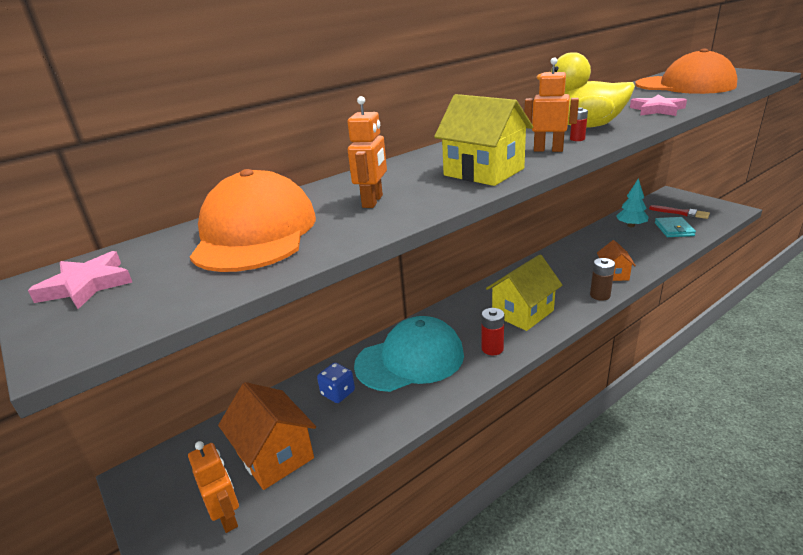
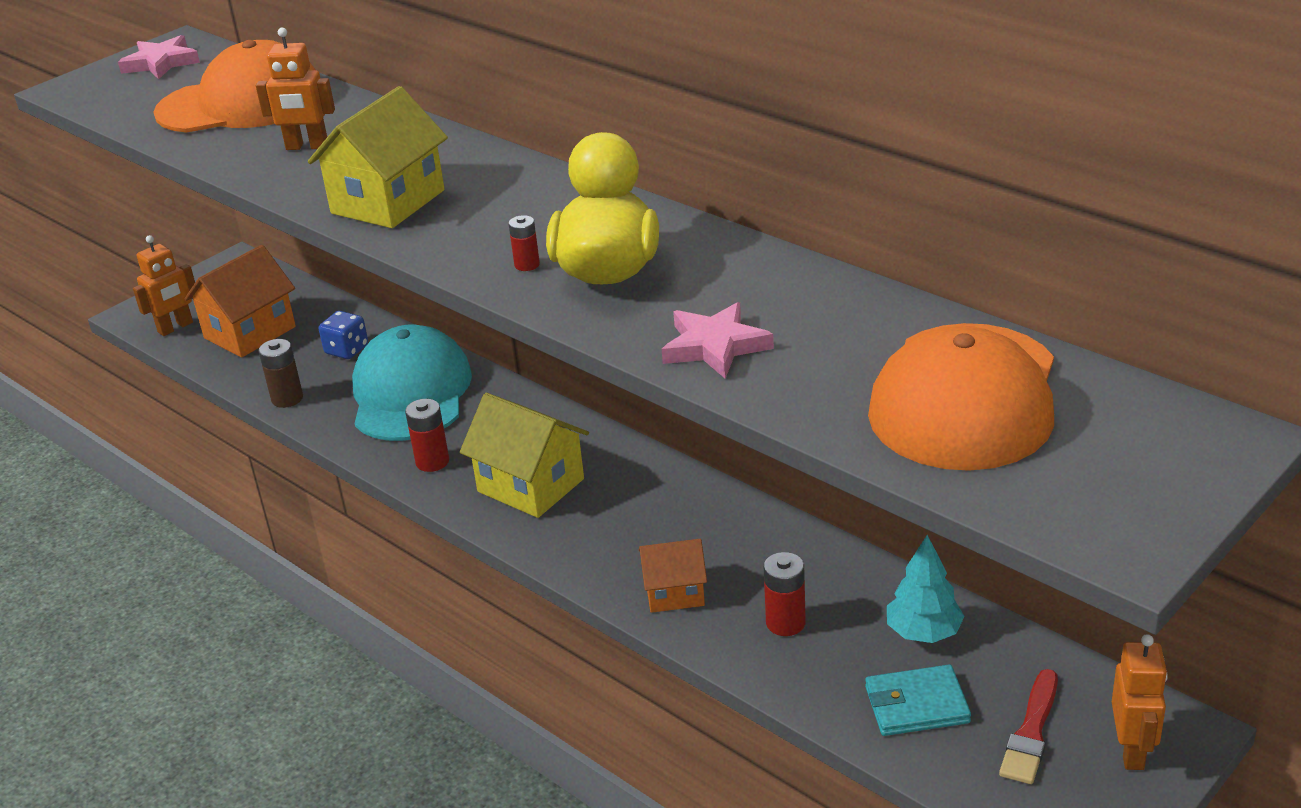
camera: 80 degrees right, 5 degrees up
turquoise cap [354,316,464,392] -> turquoise cap turned 150 degrees counterclockwise [352,325,472,441]
orange robot [524,58,579,152] -> orange robot moved to [1112,634,1168,770]
brown battery [590,258,615,301] -> brown battery moved to [258,339,303,408]
none -> red battery [764,552,806,636]

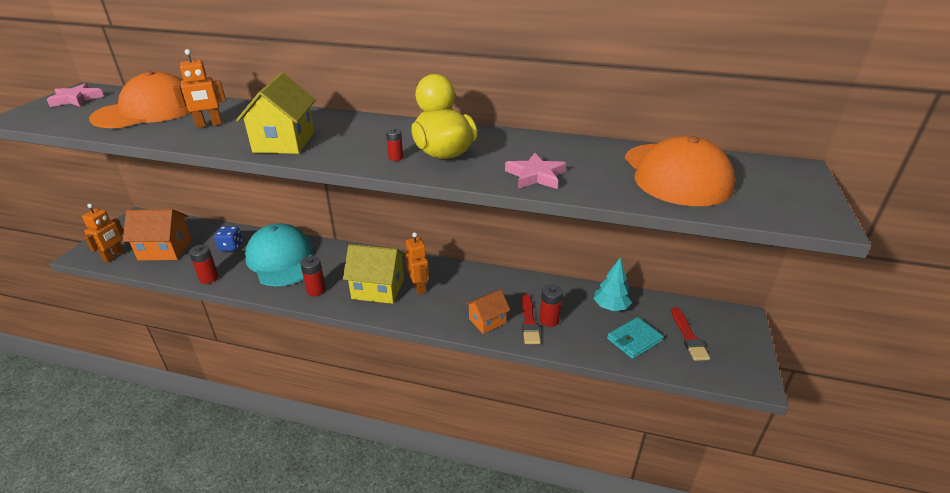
camera: 30 degrees left, 0 degrees up
orange house [184,245,296,358] -> orange house turned 75 degrees clockwise [123,209,192,261]
brown battery [258,339,303,408] -> red battery [189,245,219,284]
orange robot [1112,634,1168,770] -> orange robot moved to [405,232,429,295]
none -> red brush [522,294,541,344]

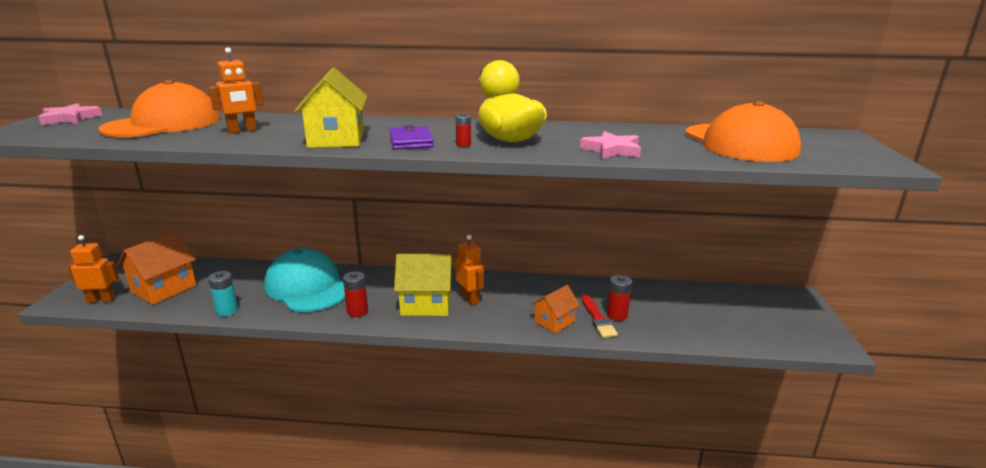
camera: 10 degrees left, 10 degrees down
orange robot [82,204,125,263] -> orange robot turned 105 degrees counterclockwise [67,235,119,303]
orange house [123,209,192,261] -> orange house turned 45 degrees counterclockwise [117,231,196,305]
red battery [189,245,219,284] -> turquoise battery [208,271,238,317]
blue dice [214,226,243,251] -> none
turquoise tree [593,258,632,311] -> none
turquoise wallet [607,317,664,359] -> none
red brush [671,307,710,361] -> none
none -> purple wallet [389,125,434,150]

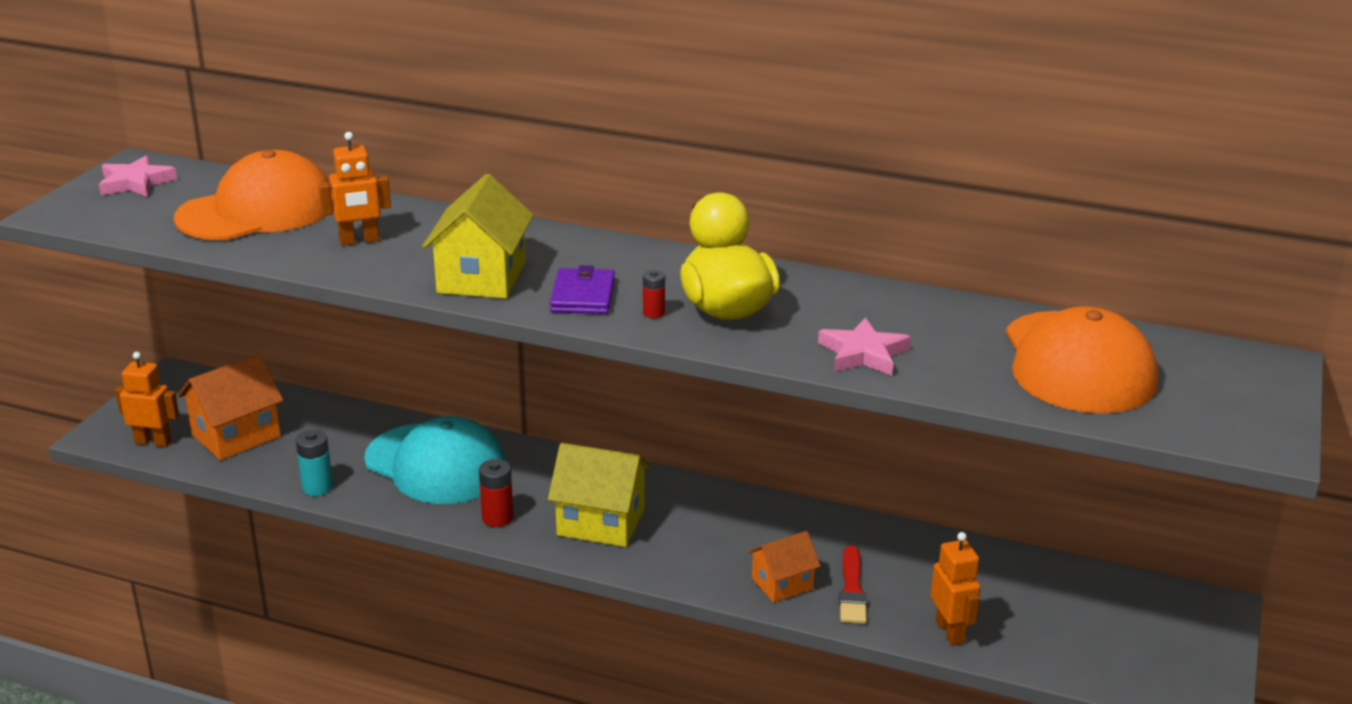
camera: 15 degrees right, 5 degrees up
turquoise cap [264,248,345,312] -> turquoise cap turned 150 degrees clockwise [364,416,506,504]
orange robot [455,235,484,305] -> orange robot moved to [930,532,981,646]
red battery [607,275,632,321] -> none

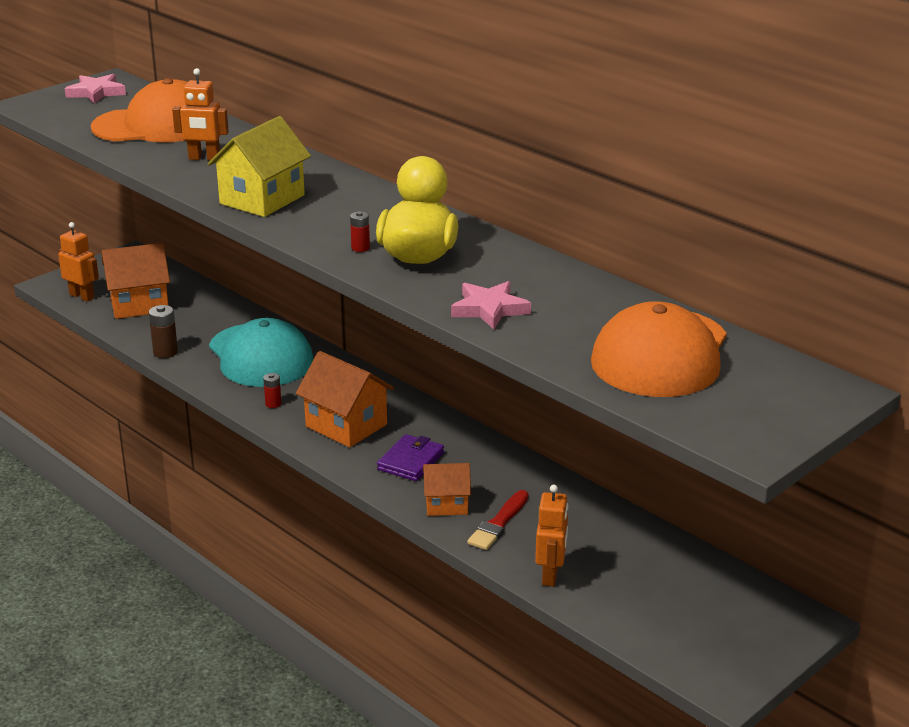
camera: 25 degrees right, 0 degrees up
turquoise battery [296,430,333,496] -> brown battery [149,305,178,358]
red battery [479,459,513,527] -> red battery [263,373,281,408], size x0.63
yellow house [548,443,651,547] -> orange house [296,351,394,447]
purple wallet [550,265,615,314] -> purple wallet moved to [377,434,444,481]

